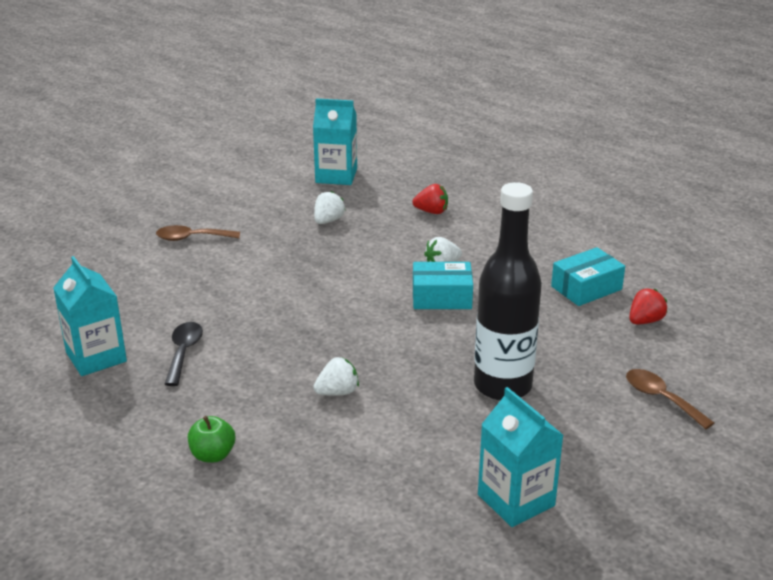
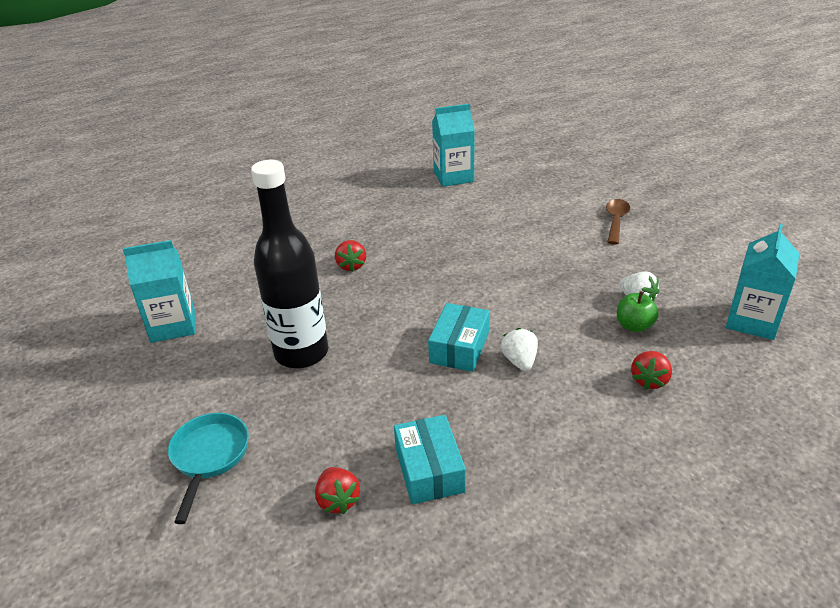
camera: 110 degrees right, 5 degrees up
black spoon [165,322,203,386] -> none
green apple [188,416,235,462] -> green apple moved to [617,291,659,332]
white strawberry [313,357,359,396] -> red strawberry [335,240,366,272]
brown spoon [626,369,714,429] -> turquoise pan [168,413,249,524]

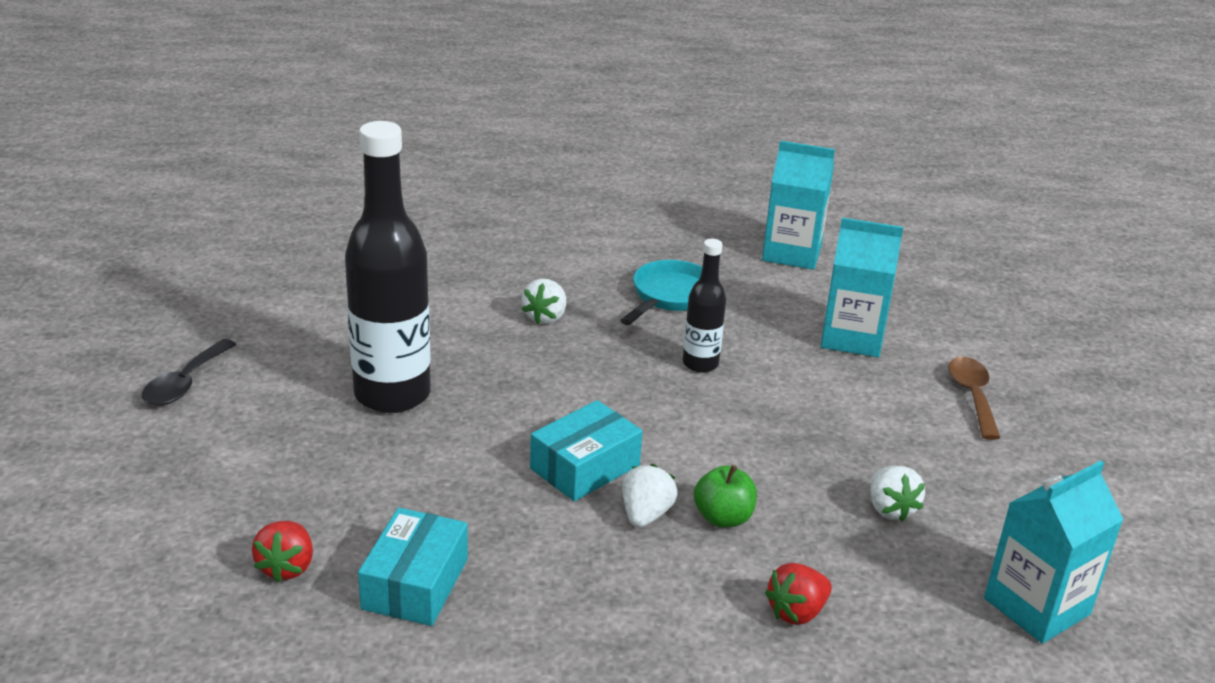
camera: 25 degrees right, 5 degrees down
turquoise carton [123,240,195,343] -> turquoise carton moved to [821,218,903,357]
turquoise pan [168,413,249,524] -> turquoise pan moved to [620,260,702,325]
red strawberry [335,240,366,272] -> white strawberry [522,279,566,324]
brown spoon [606,199,630,244] -> brown spoon turned 45 degrees counterclockwise [948,357,1000,440]
green apple [617,291,659,332] -> green apple moved to [694,465,757,528]
none -> black spoon [142,339,237,406]
none -> black bottle [683,239,726,373]

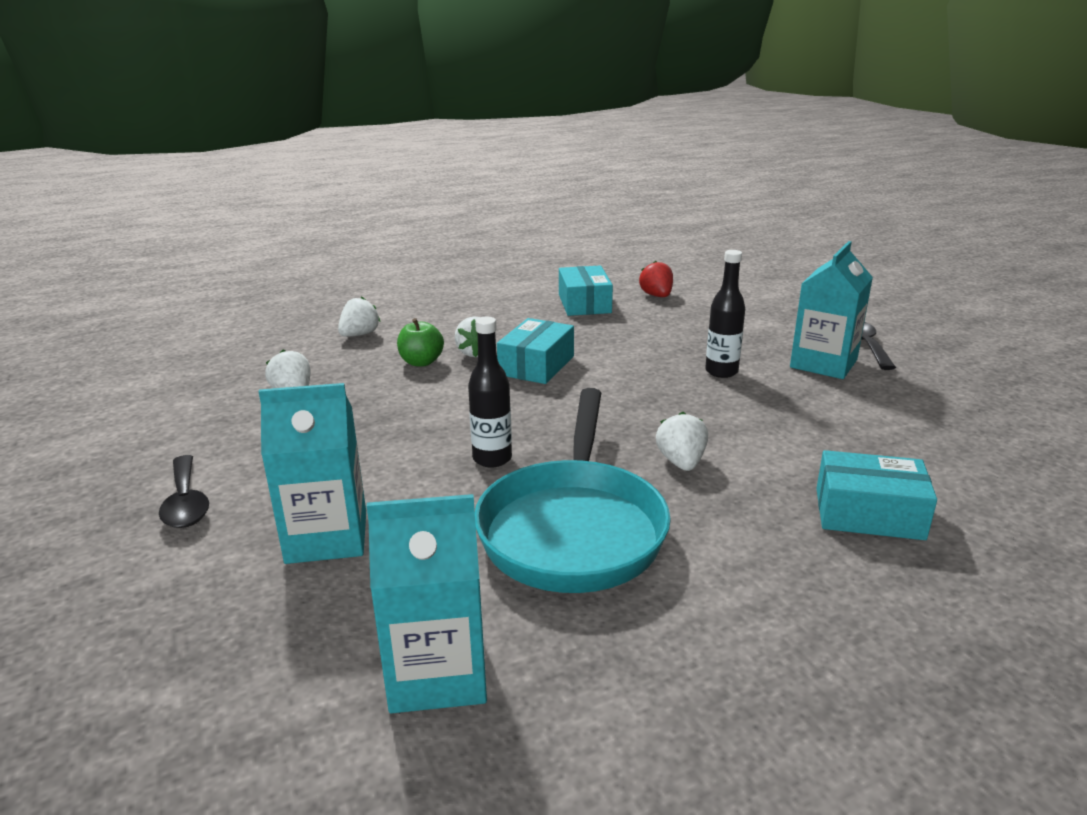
camera: 160 degrees right, 5 degrees down
black bottle [345,121,431,413] -> black bottle [705,250,745,378], size x0.51
turquoise pan [620,260,702,325] -> turquoise pan [475,388,671,593], size x1.69
red strawberry [765,563,832,625] -> white strawberry [338,297,381,337]
brown spoon [948,357,1000,440] -> black spoon [159,455,209,528]
turquoise carton [984,460,1124,644] -> turquoise carton moved to [790,241,873,379]
none -> turquoise box [816,450,937,540]

